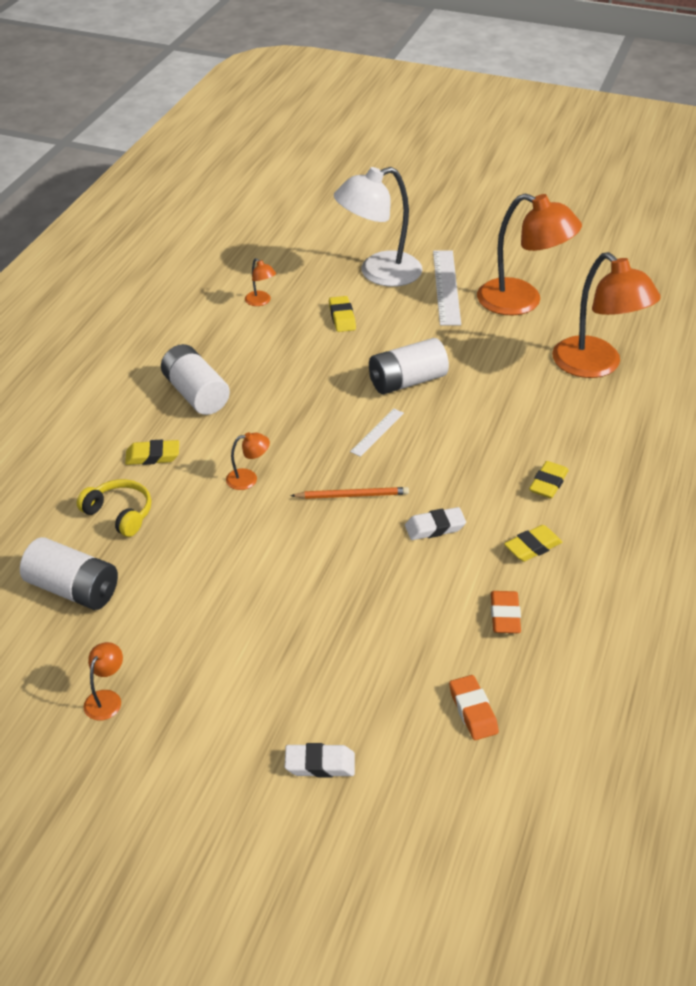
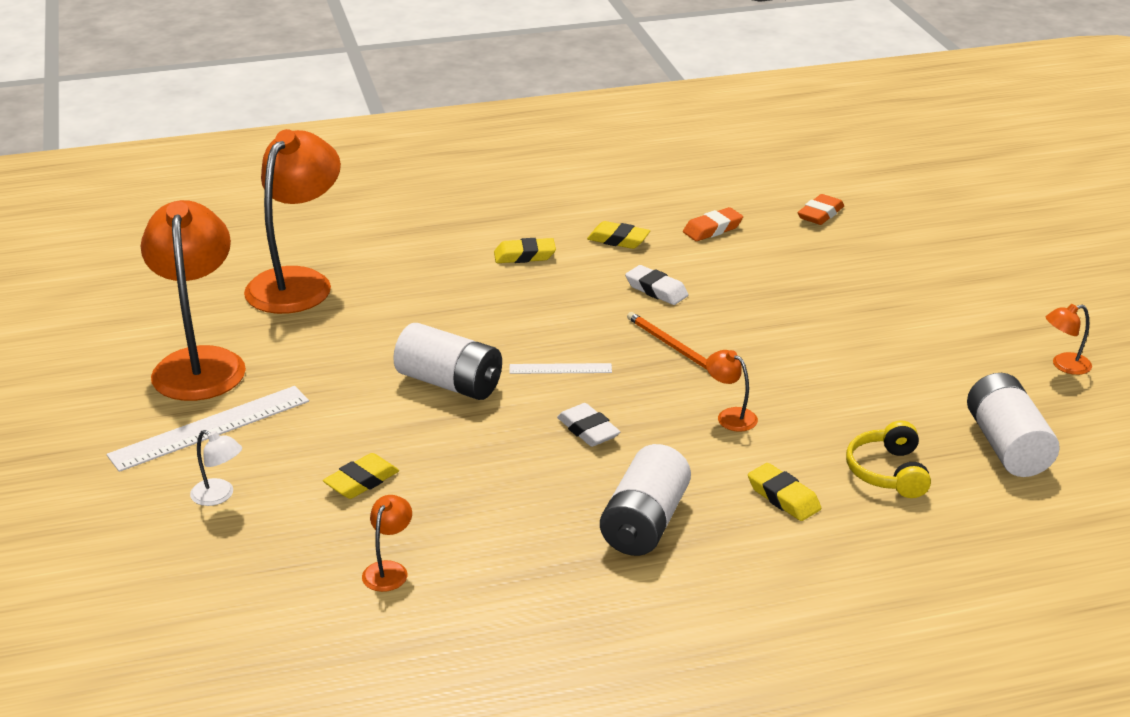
camera: 125 degrees left, 10 degrees down
white eraser [285,743,355,777] -> white eraser moved to [557,403,620,447]
white lamp [334,167,422,287] -> white lamp [190,430,242,506], size x0.41

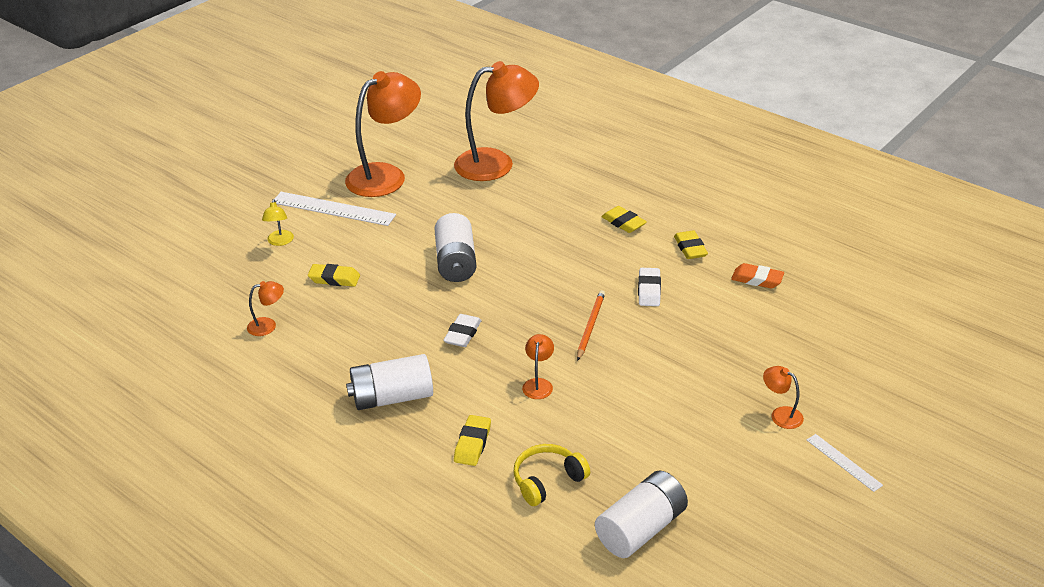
camera: 55 degrees right, 5 degrees up
white lamp [190,430,242,506] -> yellow lamp [262,199,294,246]
white ruler [509,363,612,374] -> white ruler moved to [807,434,883,492]
orange eraser [797,194,844,225] -> none
orange lamp [1046,304,1092,375] -> orange lamp moved to [763,366,804,429]

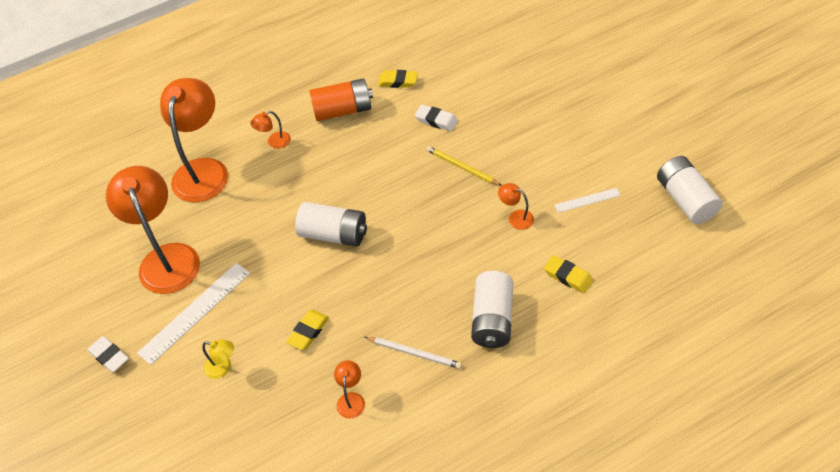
camera: 65 degrees left, 15 degrees up
white eraser [443,314,482,347] -> white eraser moved to [87,336,129,372]
yellow headphones [513,444,590,506] -> none
orange pencil [577,290,605,361] -> yellow pencil [426,146,502,186]
yellow eraser [601,206,647,233] -> orange battery [309,78,373,121]
orange eraser [731,263,784,289] -> none
orange lamp [763,366,804,429] -> orange lamp moved to [251,111,291,149]
white ruler [807,434,883,492] -> white ruler moved to [554,188,621,213]
none -> white pencil [365,337,462,369]

